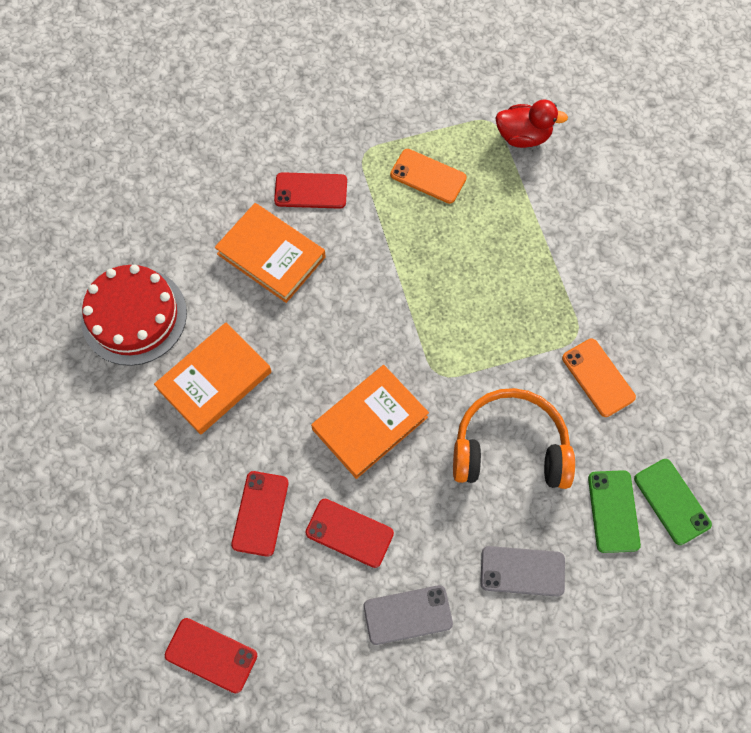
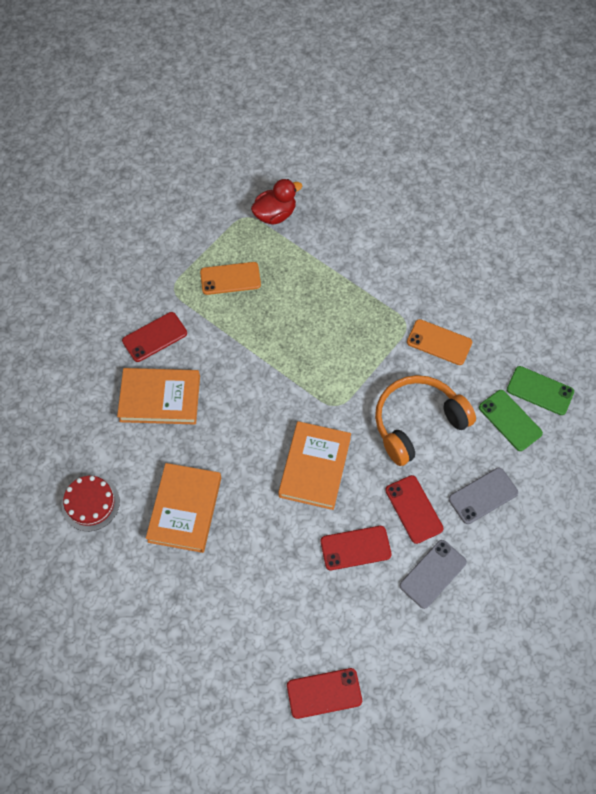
camera: 35 degrees left, 5 degrees down
red cake [81,265,187,366] -> red cake [62,476,120,531], size x0.63
red phone [231,471,289,557] -> red phone moved to [385,475,443,544]

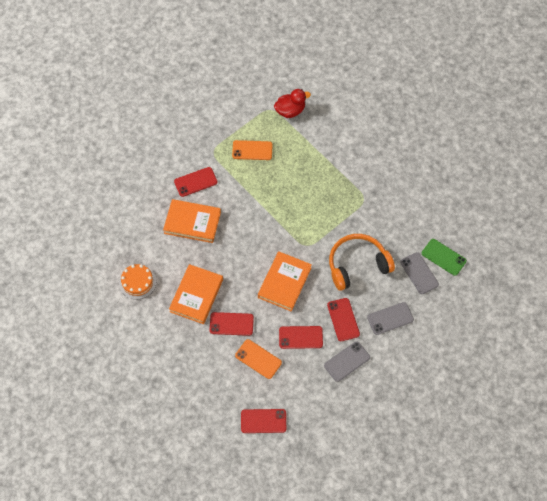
camera: 10 degrees right, 0 degrees up
red cake [62,476,120,531] -> orange cake [119,264,156,299]
orange phone [407,319,472,365] -> orange phone moved to [235,339,282,379]
green phone [479,390,543,451] -> grey phone [400,252,439,294]
none -> red phone [210,312,254,336]

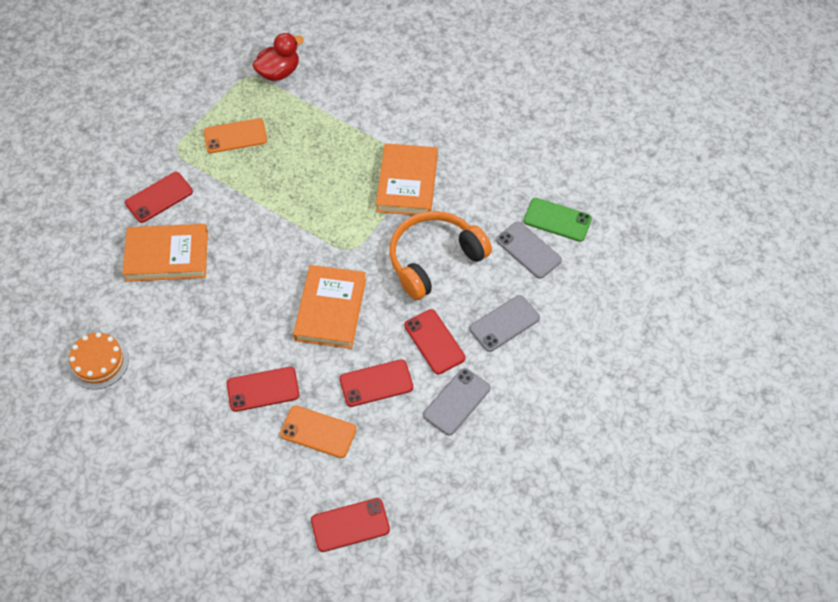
camera: 15 degrees left, 5 degrees down
orange book [169,264,223,324] -> orange book moved to [376,143,438,215]

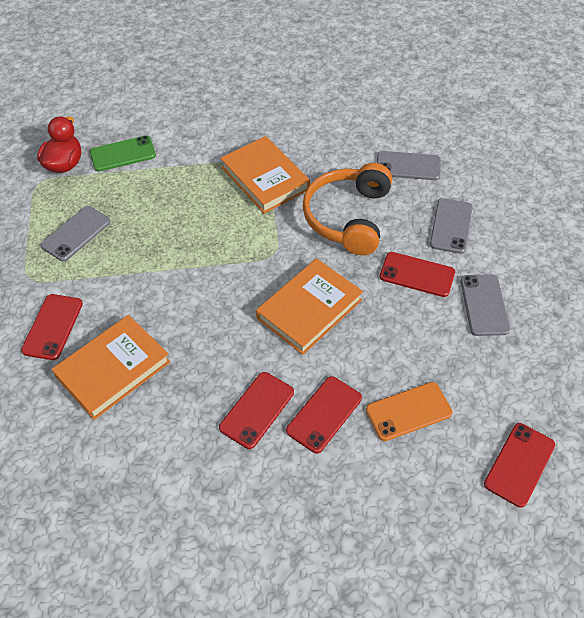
camera: 40 degrees left, 5 degrees down
orange cake [68,332,129,389] -> none
orange phone [204,118,267,153] -> grey phone [40,206,111,262]
orange book [293,265,366,349] -> orange book turned 75 degrees clockwise [256,258,363,355]
red phone [340,359,413,407] -> red phone moved to [219,372,294,449]
green phone [524,198,592,242] -> green phone moved to [90,136,156,172]

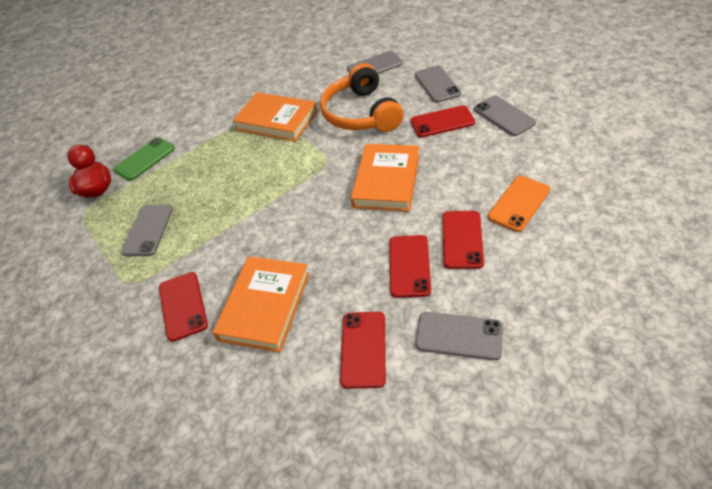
camera: 25 degrees left, 5 degrees down
red phone [484,423,555,508] -> red phone moved to [340,312,386,389]
none -> grey phone [416,312,503,360]

